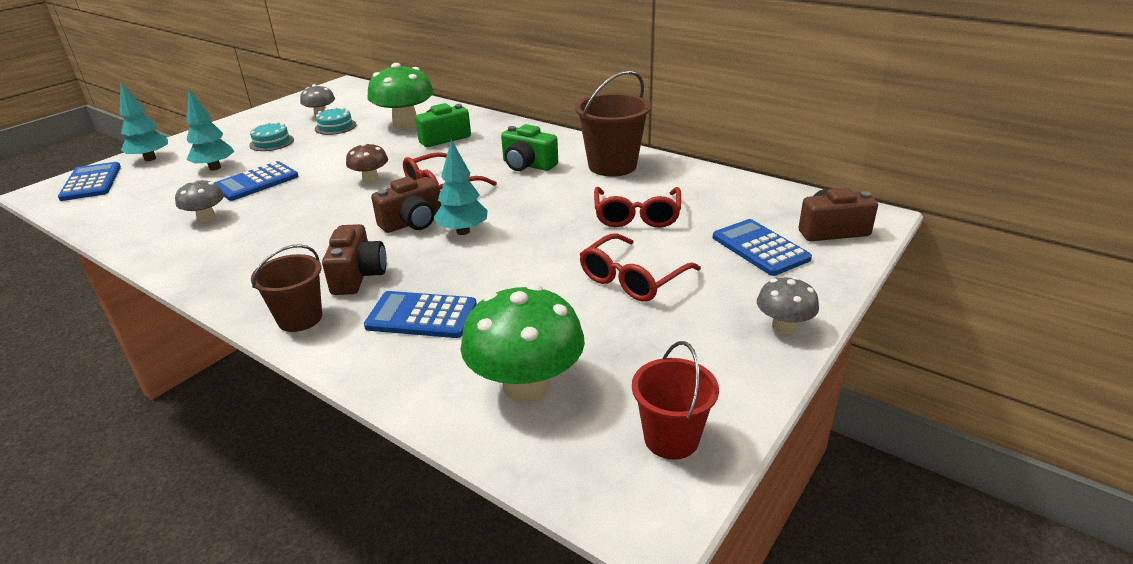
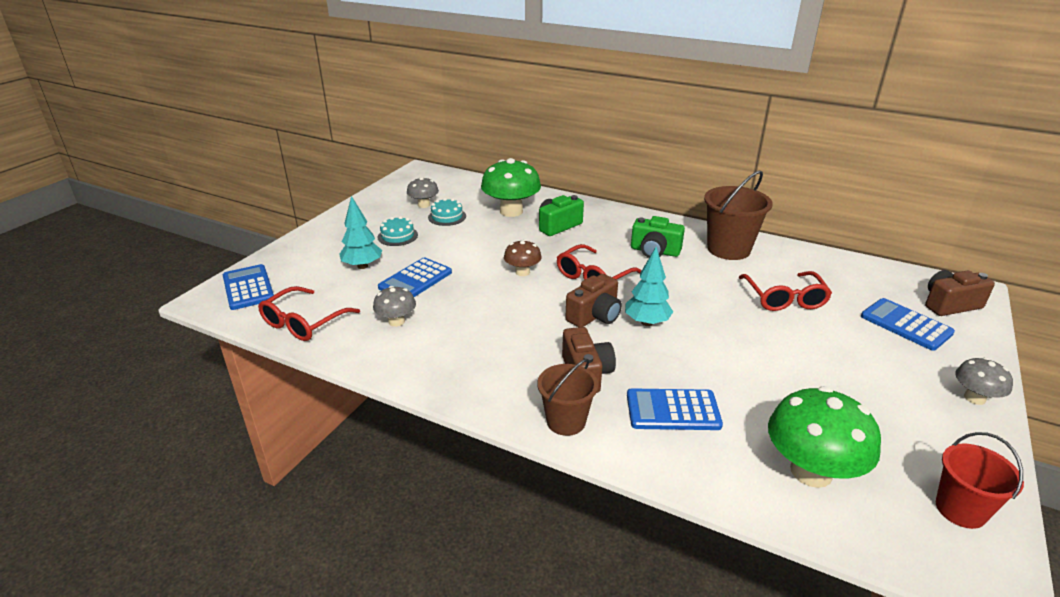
camera: 10 degrees left, 0 degrees up
turquoise tree [119,82,168,161] -> none
red glasses [580,234,701,301] -> red glasses moved to [258,286,360,341]

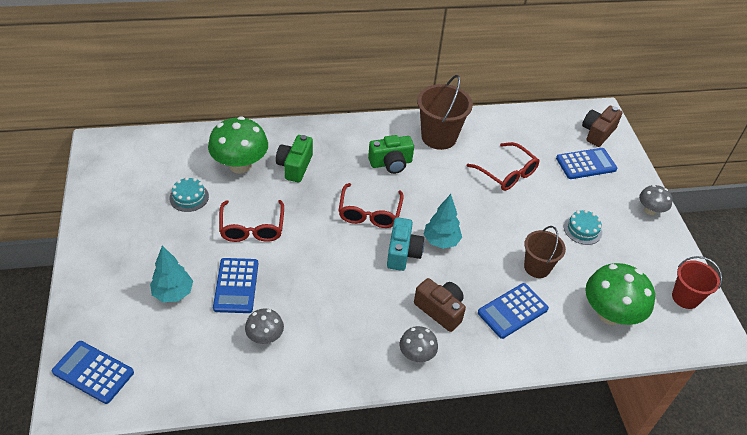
camera: 40 degrees left, 15 degrees up
red glasses [258,286,360,341] -> red glasses moved to [219,200,284,242]
turquoise cake [378,216,418,246] -> turquoise cake moved to [564,210,602,245]
grey mushroom [407,177,439,208] -> grey mushroom moved to [400,326,438,362]
brown mushroom [504,240,542,276] -> none
brown bucket [537,359,598,436] -> brown bucket moved to [524,226,566,278]
brown camera [565,274,622,327] -> turquoise camera [387,217,424,271]
blue calculator [861,298,955,351] -> blue calculator turned 150 degrees clockwise [556,148,617,179]

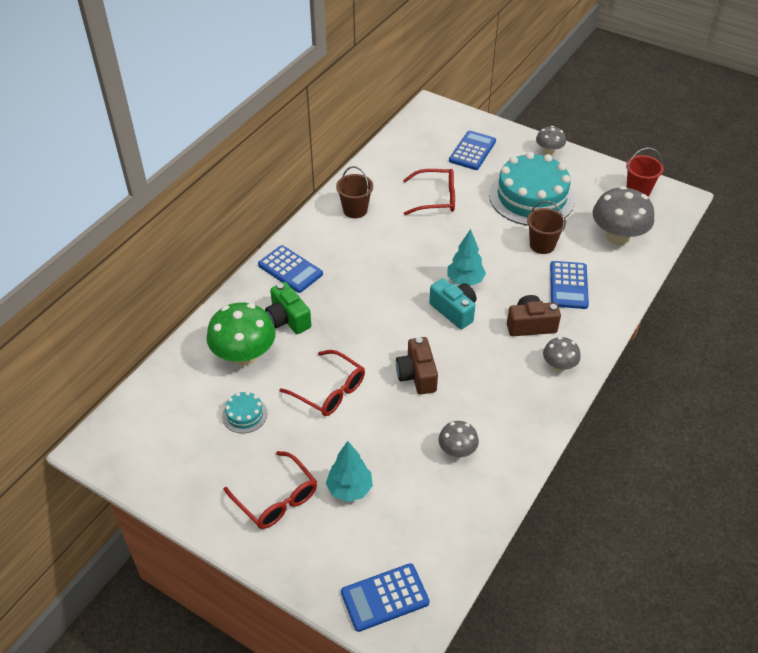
camera: 45 degrees left, 0 degrees up
blue calculator [213,258,258,313] -> blue calculator moved to [258,245,323,293]
red glasses [339,183,404,228] -> red glasses moved to [224,451,317,529]
green camera [368,135,414,174] -> none
brown bucket [417,75,473,150] -> brown bucket [336,166,373,218], size x0.65
turquoise cake [564,210,602,245] -> turquoise cake [489,152,575,226], size x2.34
brown camera [582,106,623,147] -> brown camera moved to [396,337,438,394]
green mushroom [585,263,655,325] -> grey mushroom [593,186,654,245]

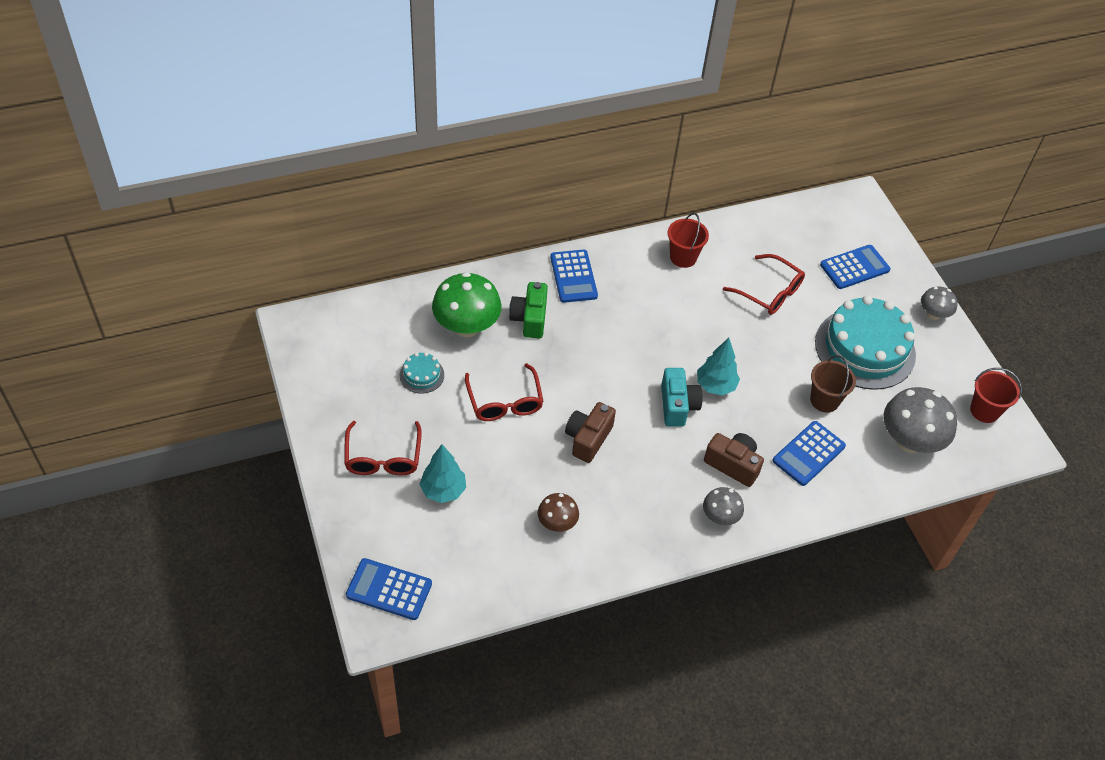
camera: 35 degrees right, 5 degrees up
brown bucket [336,166,373,218] -> red bucket [668,213,709,268]
grey mushroom [439,421,479,458] -> brown mushroom [538,493,579,532]

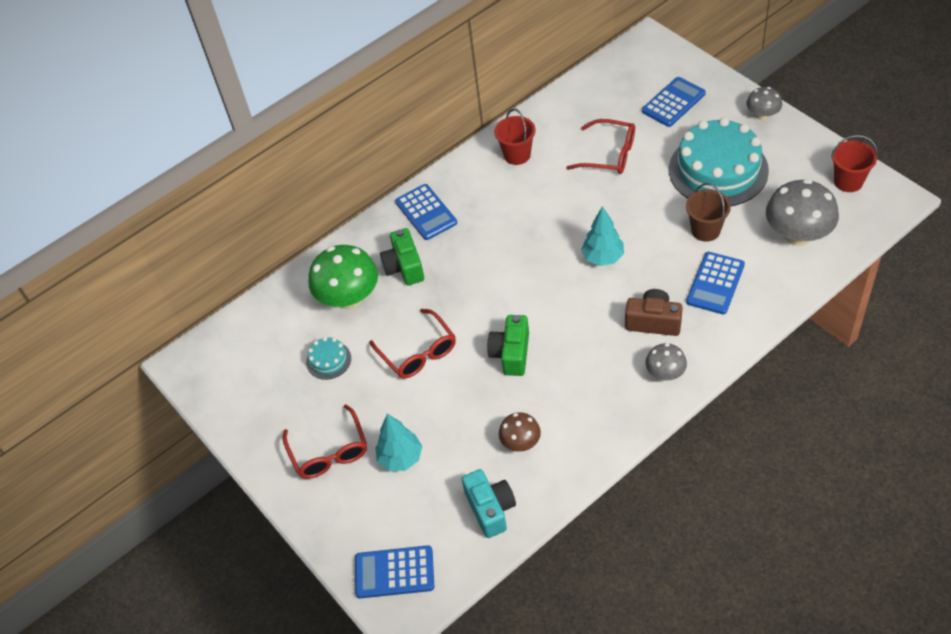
camera: 10 degrees left, 0 degrees up
brown camera [565,402,616,463] -> green camera [487,315,529,376]
turquoise camera [661,368,703,427] -> turquoise camera moved to [462,469,516,538]

